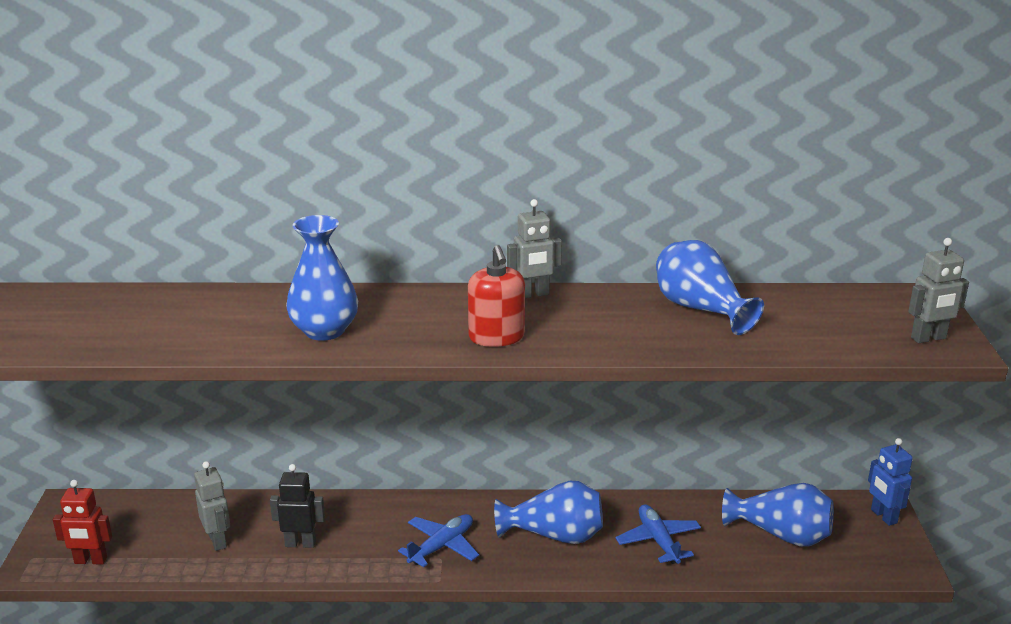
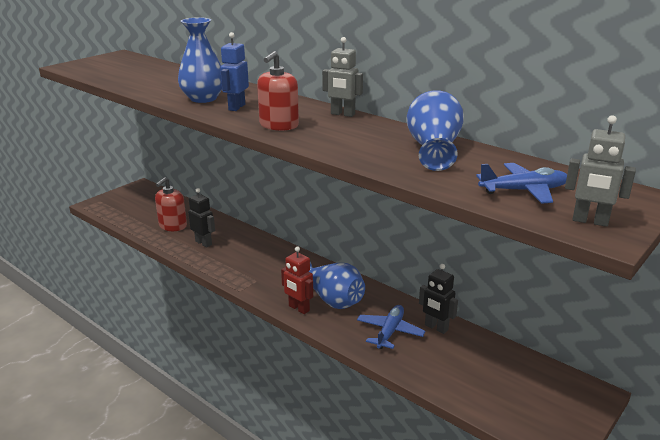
camera: 40 degrees right, 0 degrees up
red robot [53,480,112,565] -> red robot moved to [281,246,313,314]
grey robot [194,461,230,551] -> red soap dispenser [155,177,187,231]
blue plane [398,514,479,567] -> blue plane moved to [476,163,567,204]
blue vase [722,483,834,547] -> none
blue robot [868,438,913,526] -> blue robot moved to [220,32,249,111]
none -> black robot [419,264,458,334]

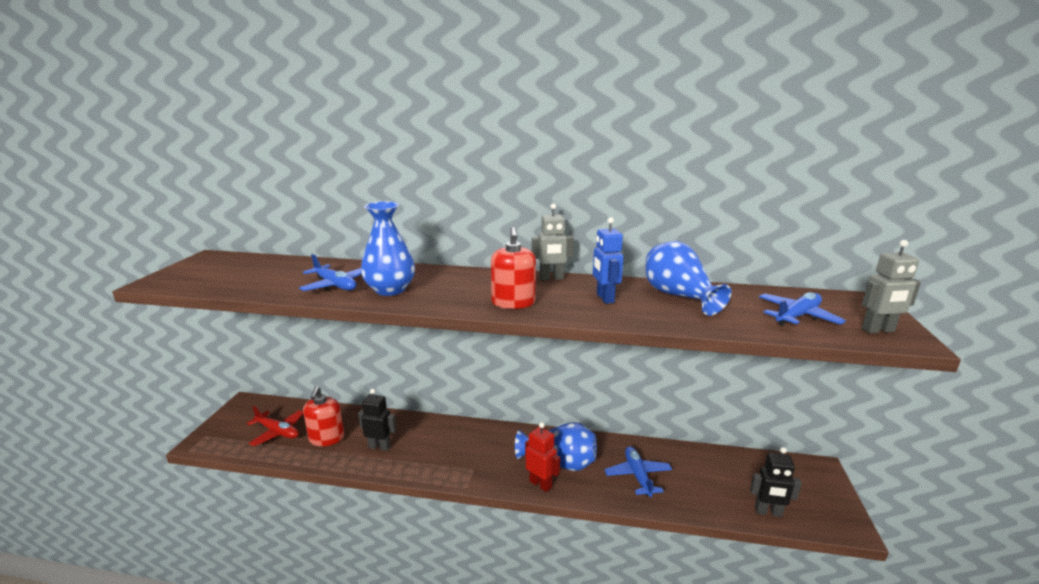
camera: 30 degrees left, 5 degrees down
blue robot [220,32,249,111] -> blue robot moved to [593,217,624,304]
red robot [281,246,313,314] -> red robot turned 150 degrees counterclockwise [525,422,560,492]
black robot [419,264,458,334] -> black robot moved to [750,447,802,517]
none -> red plane [247,406,303,446]
none -> blue plane [299,254,361,291]

